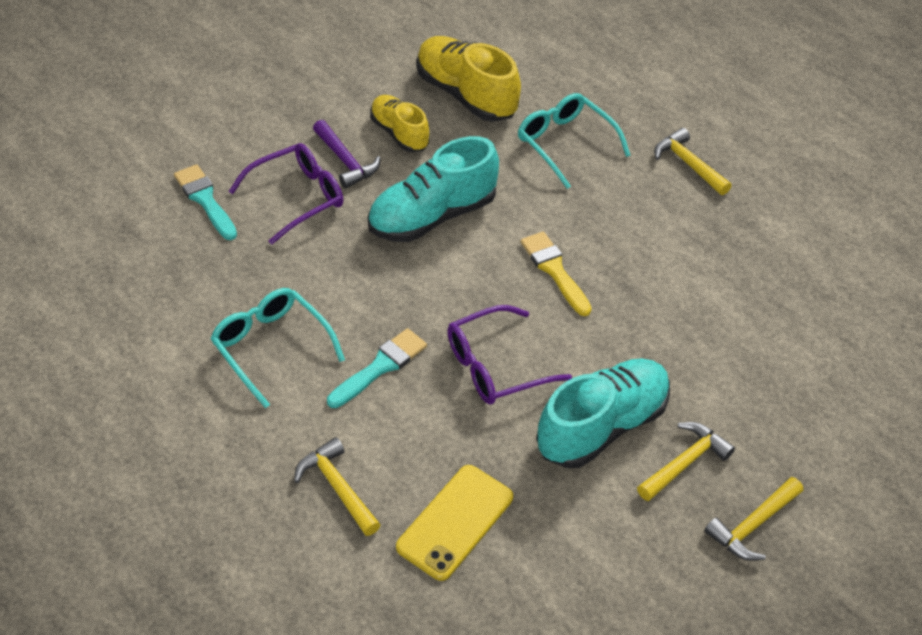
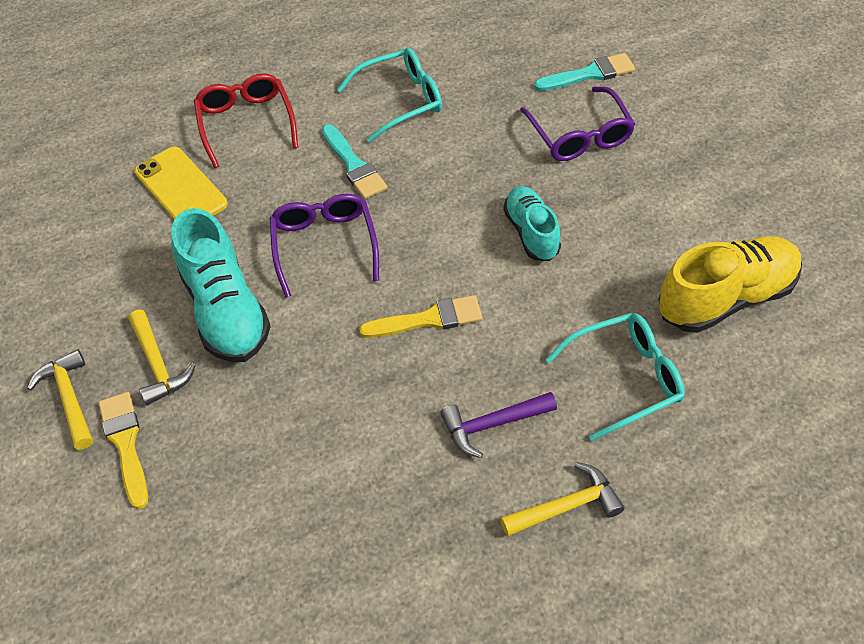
camera: 110 degrees right, 5 degrees up
yellow hammer [294,437,381,536] -> red glasses [194,73,298,168]
purple hammer [313,120,381,189] -> purple hammer moved to [440,392,557,458]
turquoise shoe [368,136,499,242] -> turquoise shoe [503,186,561,261], size x0.62
yellow shoe [370,95,430,152] -> none
none -> yellow brush [99,392,148,509]

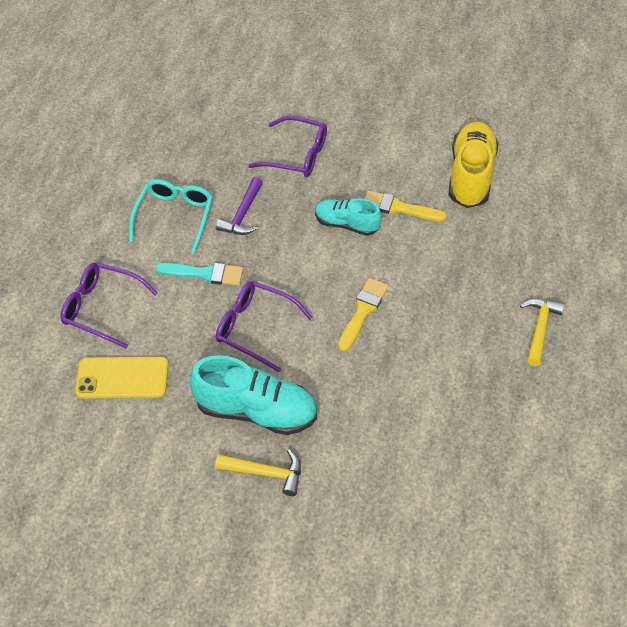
camera: 55 degrees left, 0 degrees up
yellow hammer [27,349,93,450] -> none
yellow brush [99,392,148,509] -> yellow brush moved to [365,191,447,221]
red glasses [194,73,298,168] -> purple glasses [61,263,158,348]
purple hammer [440,392,557,458] -> purple hammer moved to [216,177,263,235]
turquoise brush [534,53,635,91] -> none
turquoise glasses [545,313,685,441] -> none

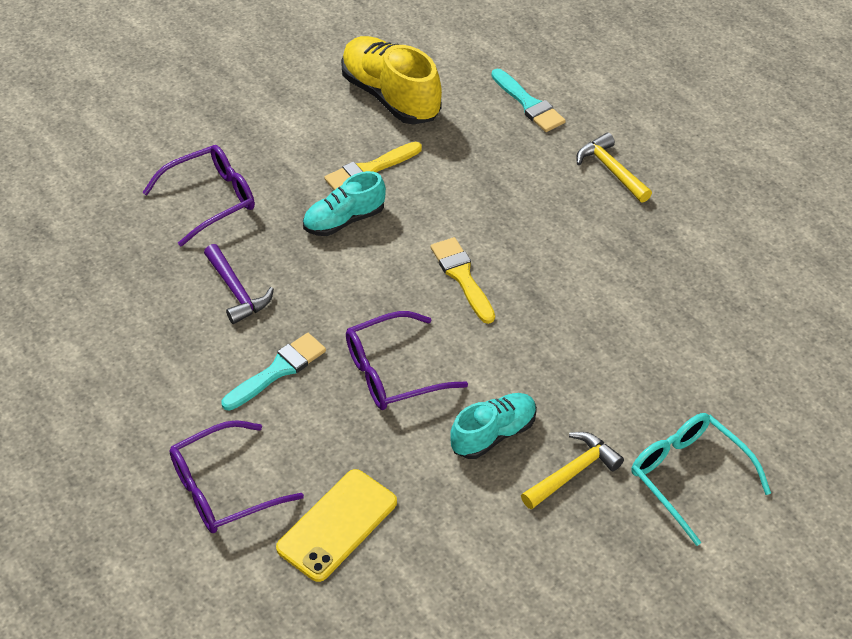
camera: 50 degrees left, 5 degrees down
turquoise glasses [129,179,213,254] -> turquoise glasses moved to [631,413,771,546]
turquoise shoe [189,355,317,435] -> turquoise shoe [450,393,537,459], size x0.62
none -> turquoise brush [491,69,566,132]

